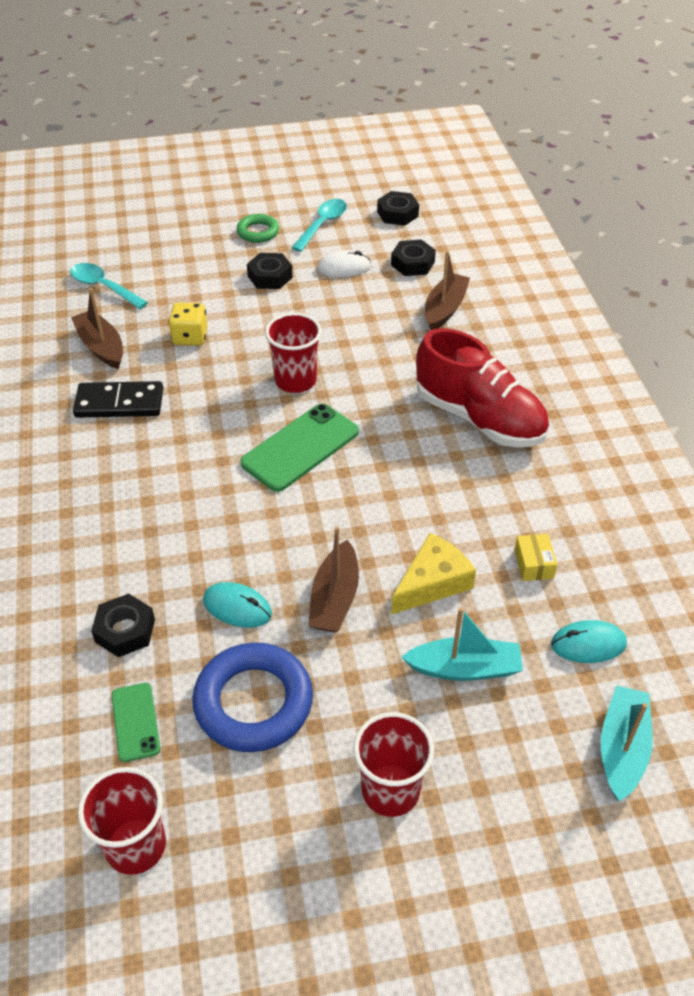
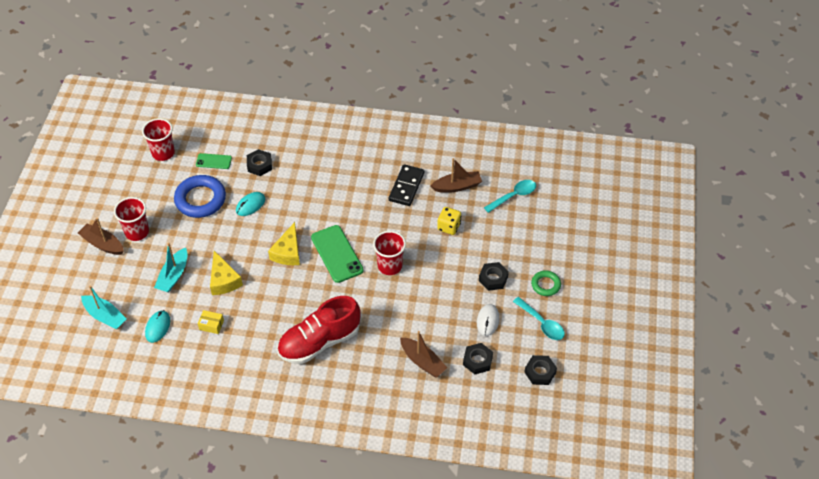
camera: 110 degrees right, 5 degrees up
brown boat [308,526,359,632] -> brown boat moved to [78,218,124,255]
none -> yellow cheese [268,222,300,265]

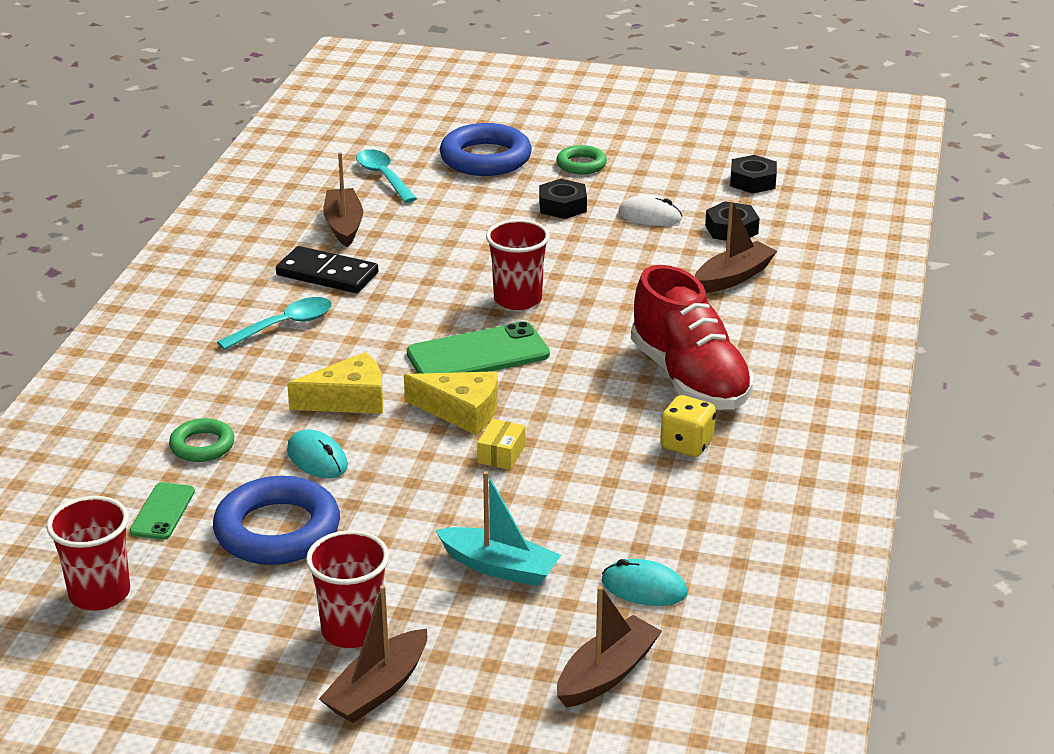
camera: 85 degrees left, 20 degrees down
turquoise boat [81,285,127,330] -> brown boat [557,586,662,708]
yellow box [198,310,224,334] -> yellow box moved to [477,419,525,470]
yellow cheese [210,251,243,295] -> yellow cheese moved to [287,352,383,414]
black nut [247,149,272,176] -> green ring [169,418,234,462]
yellow dice [437,207,461,235] -> yellow dice moved to [660,395,716,457]
turquoise spoon [513,297,565,340] -> turquoise spoon moved to [217,297,332,350]
none -> blue ring [440,123,532,176]

